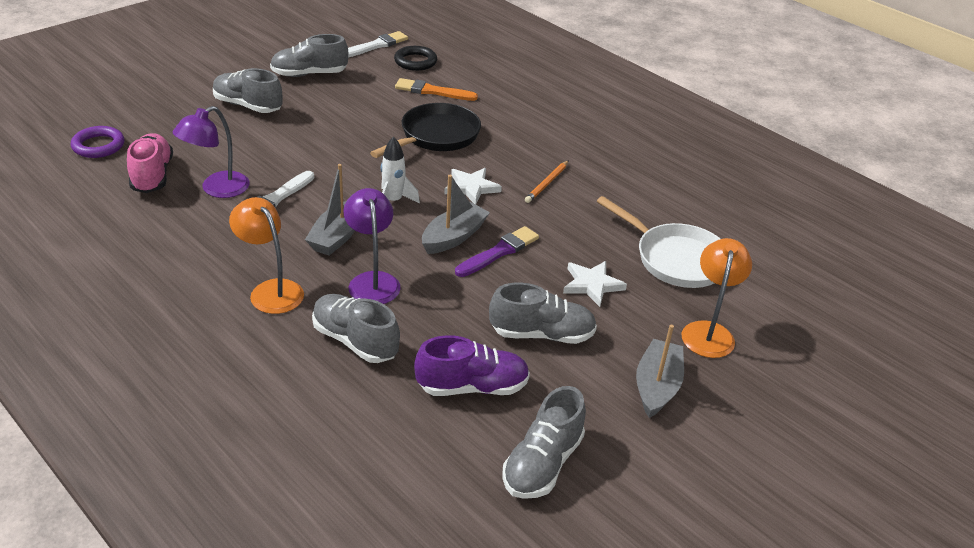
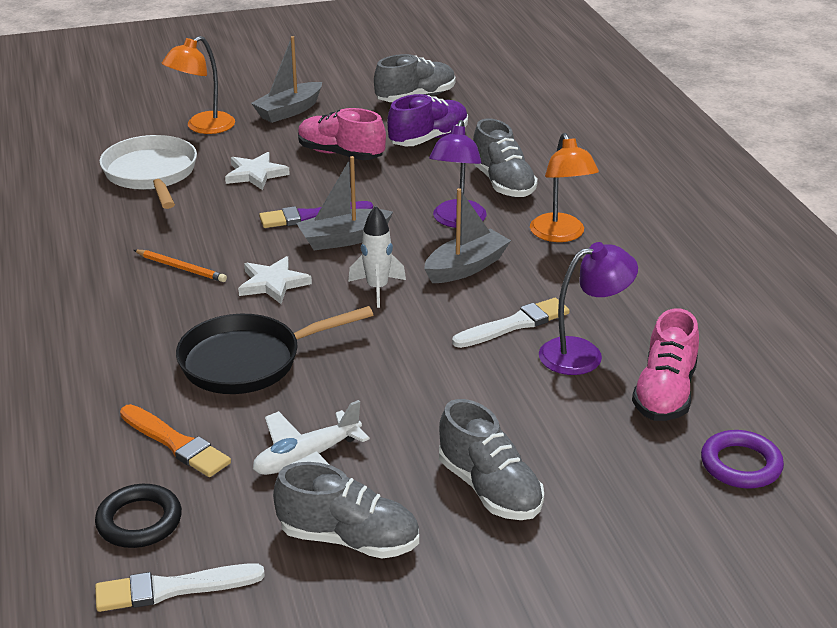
camera: 150 degrees left, 5 degrees down
purple shoe [414,335,530,396] -> purple shoe turned 120 degrees clockwise [387,94,468,146]
grey shoe [489,282,597,344] -> pink shoe [298,108,386,160]
orange pencil [525,160,569,203] -> orange pencil turned 60 degrees clockwise [134,250,227,282]
none -> white plane [253,400,370,475]

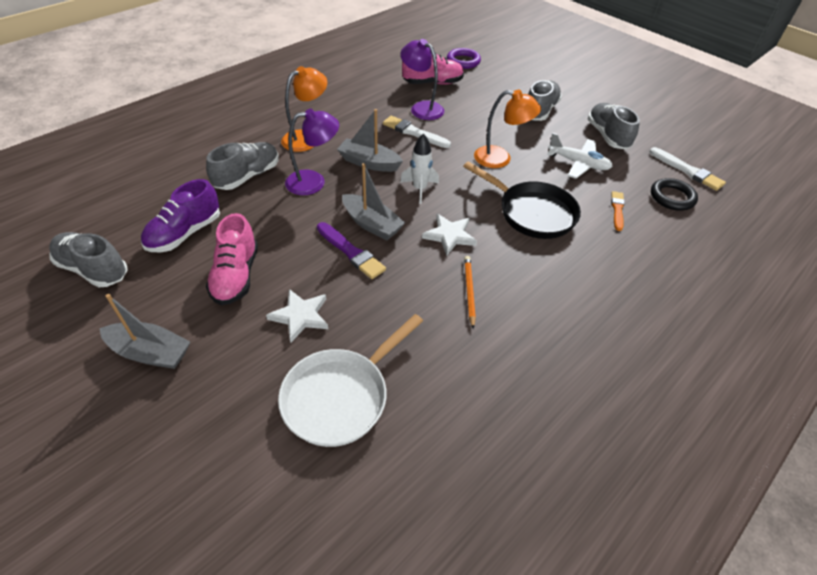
camera: 120 degrees left, 15 degrees up
orange brush [120,404,231,477] -> orange brush [611,191,625,231], size x0.66
orange lamp [162,36,235,134] -> orange lamp moved to [474,90,541,168]
purple shoe [387,94,468,146] -> purple shoe turned 75 degrees counterclockwise [141,179,220,252]

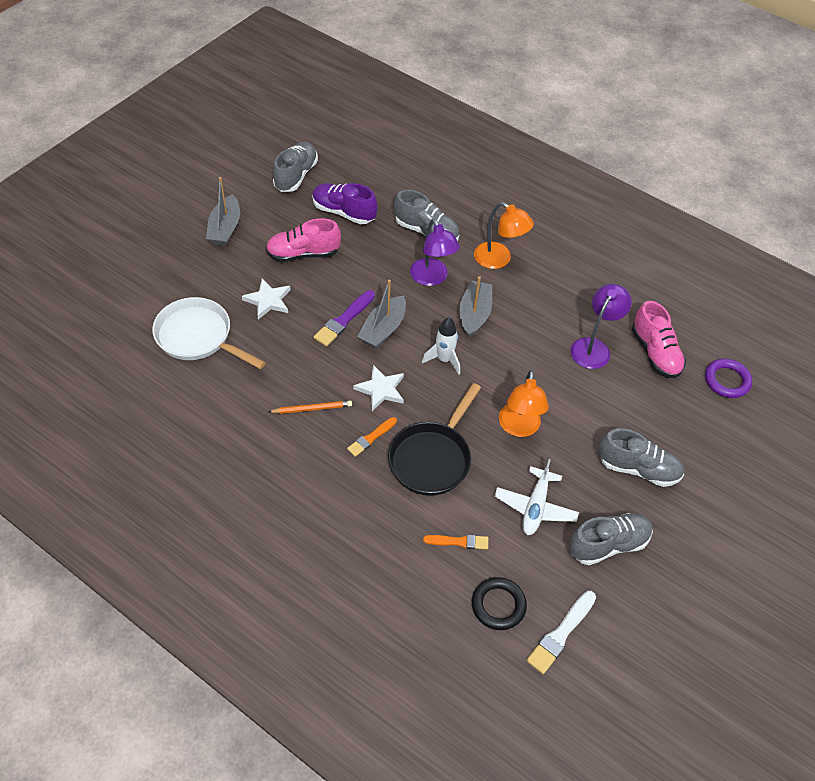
camera: 80 degrees right, 5 degrees up
white brush [383,116,451,148] -> none
none -> orange brush [347,417,397,457]

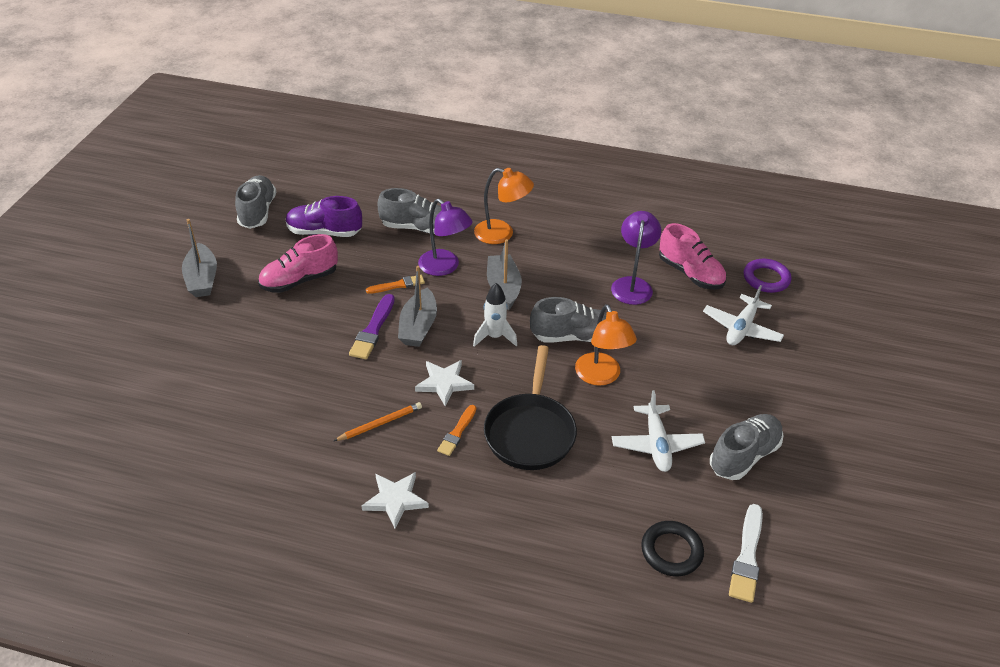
camera: 20 degrees left, 10 degrees down
white pan [152,297,266,369] -> none
white star [242,279,291,319] -> white star moved to [361,472,429,529]
orange brush [423,534,488,549] -> orange brush moved to [366,275,425,294]
grey shoe [598,428,684,487] -> grey shoe moved to [530,297,607,343]
none -> white plane [703,285,784,345]

